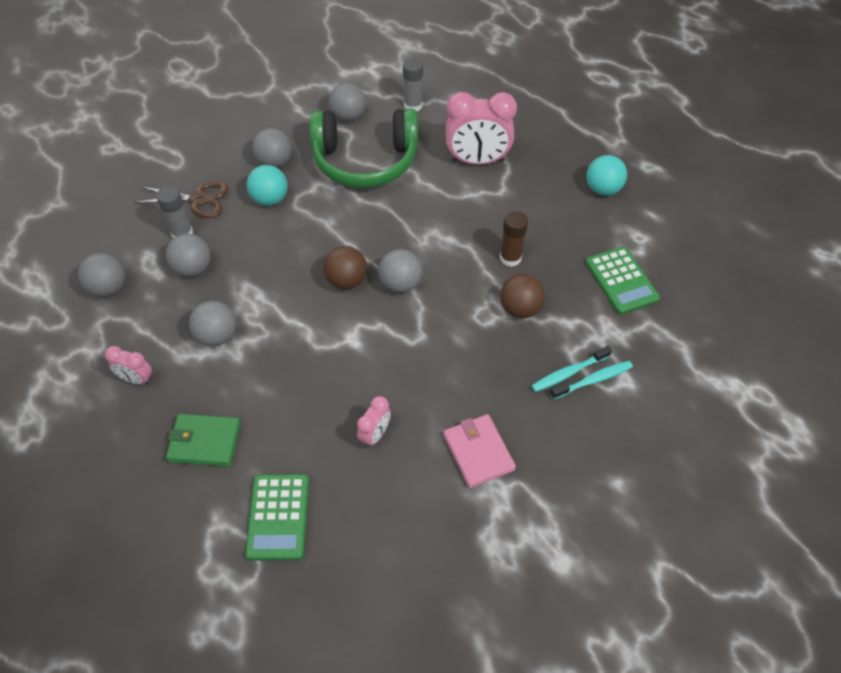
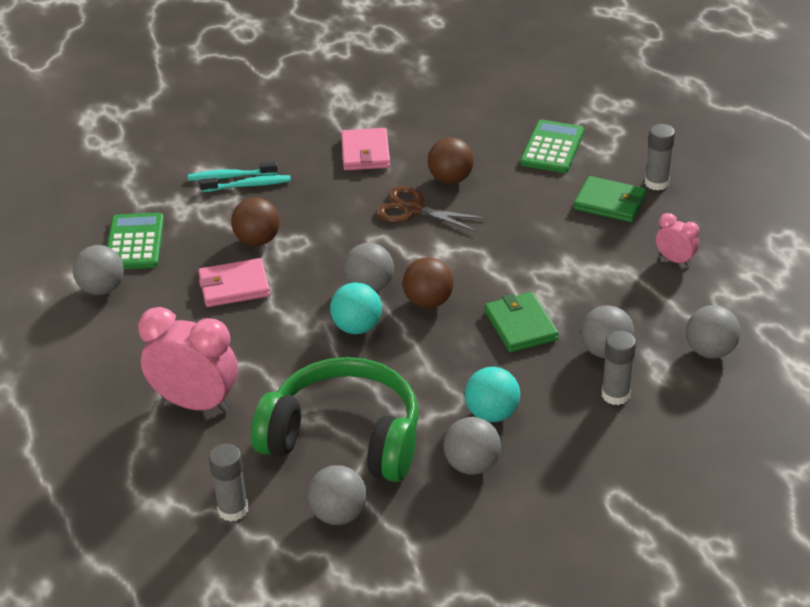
camera: 160 degrees left, 15 degrees down
brown scissors [135,181,229,218] -> brown scissors moved to [376,186,486,232]
grey ball [189,301,236,346] -> grey ball moved to [73,245,124,295]
pink clock [357,396,391,448] -> brown ball [428,137,474,184]
brown glue stick [500,211,528,267] -> pink wallet [198,258,270,307]
turquoise ball [586,155,627,196] -> turquoise ball moved to [330,282,382,334]
none -> green wallet [485,292,559,352]
none -> grey glue stick [645,124,675,190]

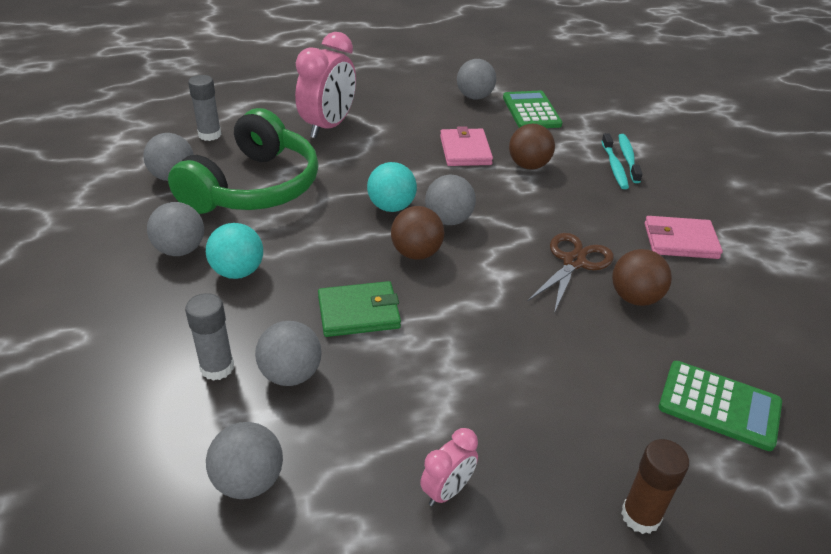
camera: 95 degrees right, 0 degrees up
green calculator [107,213,164,269] -> green calculator turned 105 degrees counterclockwise [503,91,563,128]
green wallet [574,176,646,222] -> none
grey glue stick [645,124,675,190] -> brown glue stick [621,439,689,534]

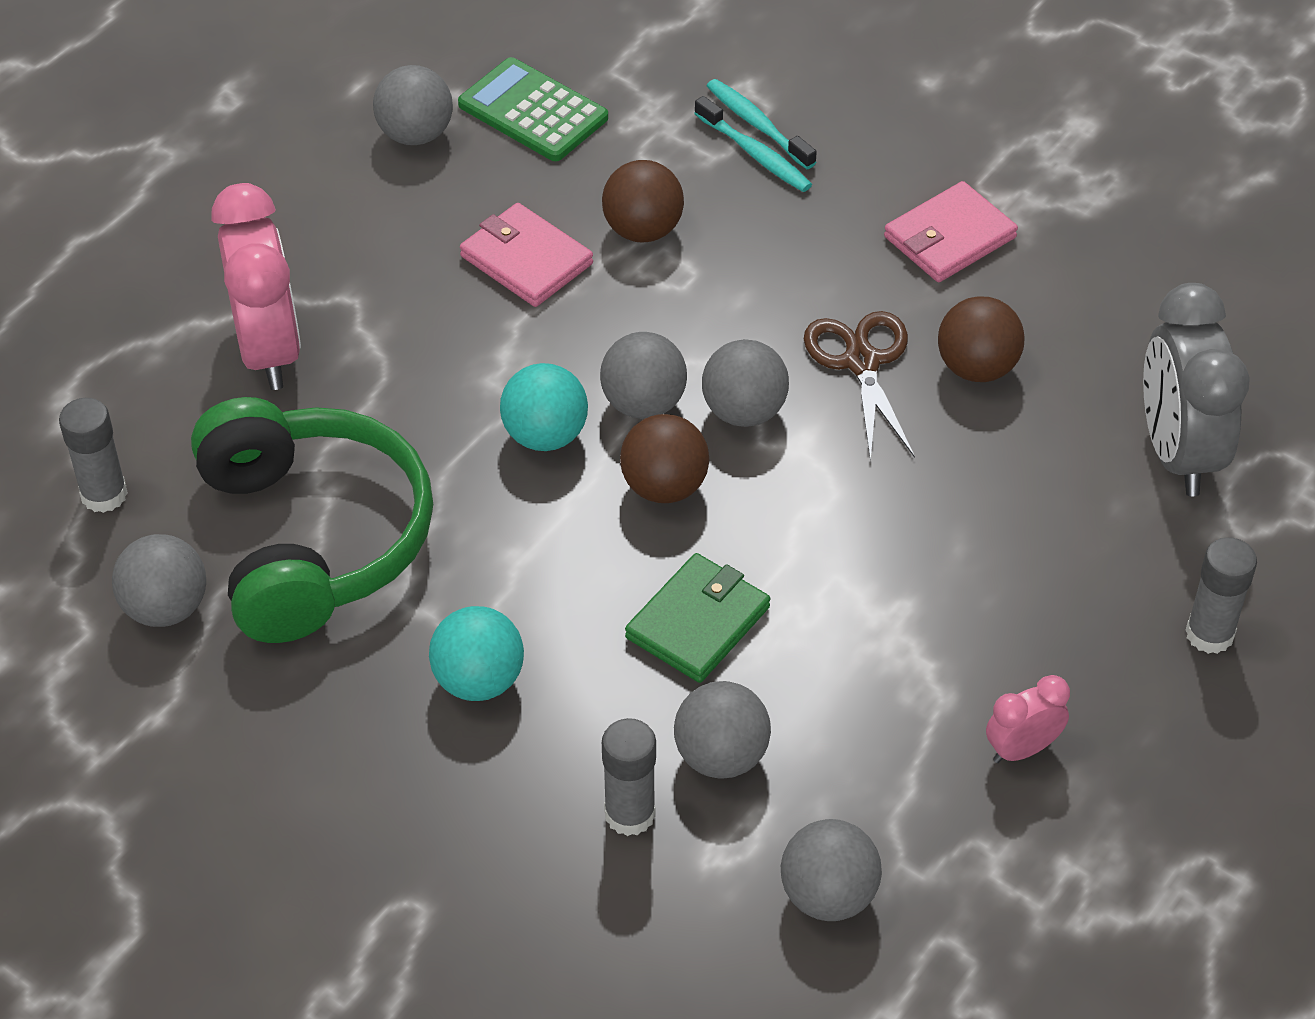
camera: 40 degrees left, 10 degrees up
grey ball [147,202,204,256] -> grey ball moved to [702,339,789,427]
pink clock [420,428,478,506] -> pink clock turned 120 degrees counterclockwise [986,675,1070,763]
brown glue stick [621,439,689,534] -> grey glue stick [1185,537,1257,654]
green calculator [659,361,782,451] -> grey clock [1143,283,1250,496]

